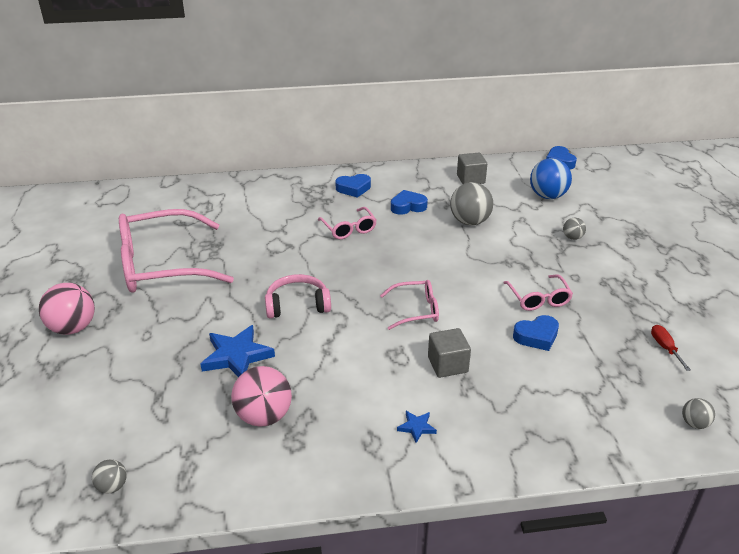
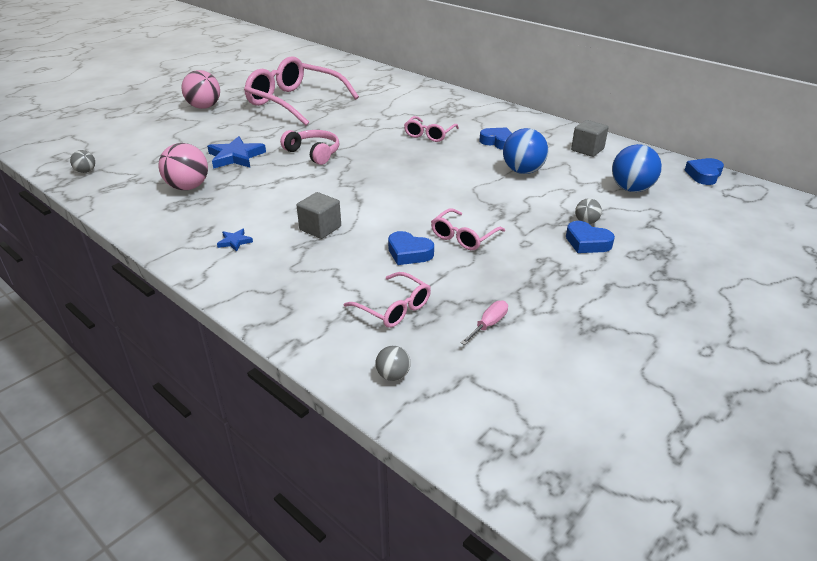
camera: 50 degrees right, 0 degrees up
blue heart [335,174,371,198] -> blue heart moved to [566,221,615,253]
pink glasses [380,280,439,330] -> pink glasses moved to [344,272,431,328]
grey ball [450,182,493,225] -> blue ball [503,128,548,174]
red screwdriver [651,325,691,371] -> pink screwdriver [460,300,508,345]

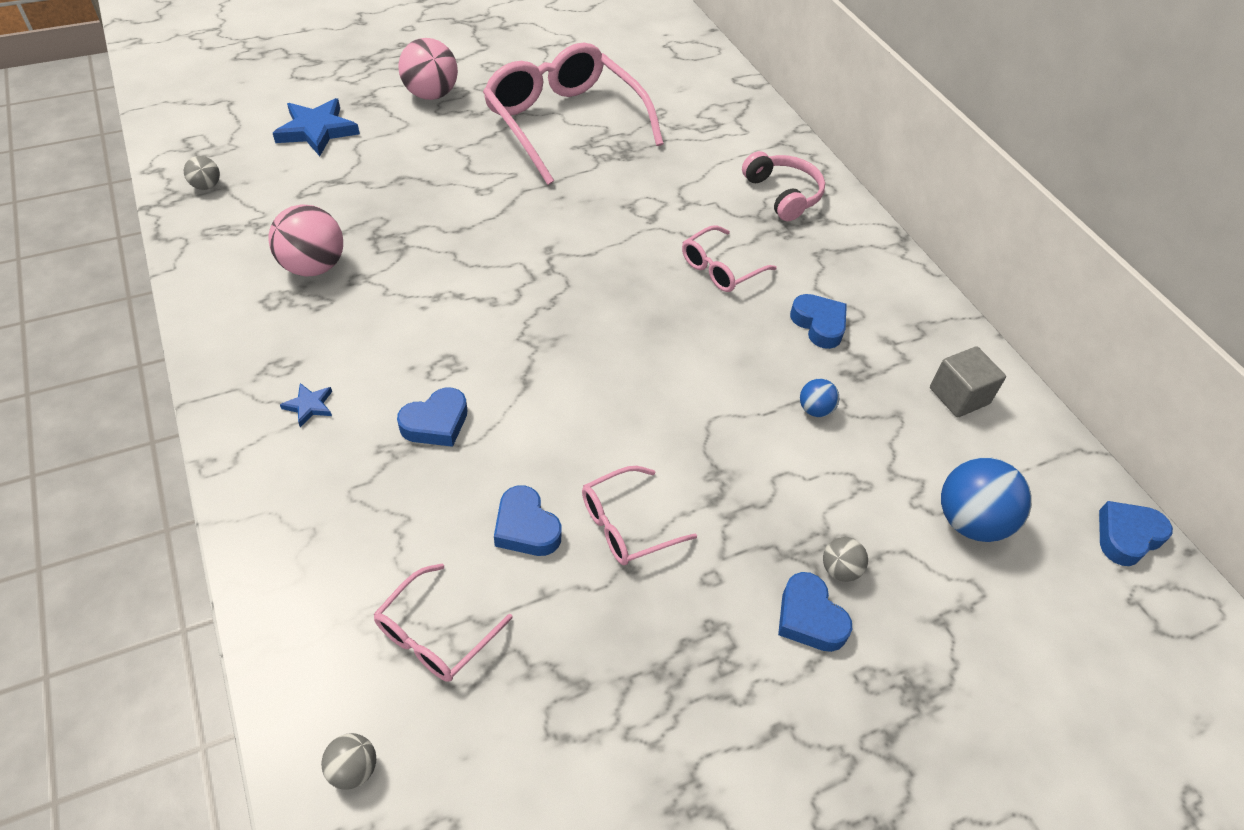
camera: 20 degrees right, 15 degrees up
blue star [207,136,266,169] -> blue star moved to [273,98,360,156]
pink headphones [280,130,339,165] -> pink headphones moved to [742,151,825,221]
grey cube [296,192,341,239] -> blue heart [397,388,467,447]
pink glasses [344,272,431,328] -> pink glasses turned 60 degrees clockwise [373,563,513,682]
pink screwdriver [460,300,508,345] -> none
blue ball [503,128,548,174] -> blue ball [800,379,839,417], size x0.51

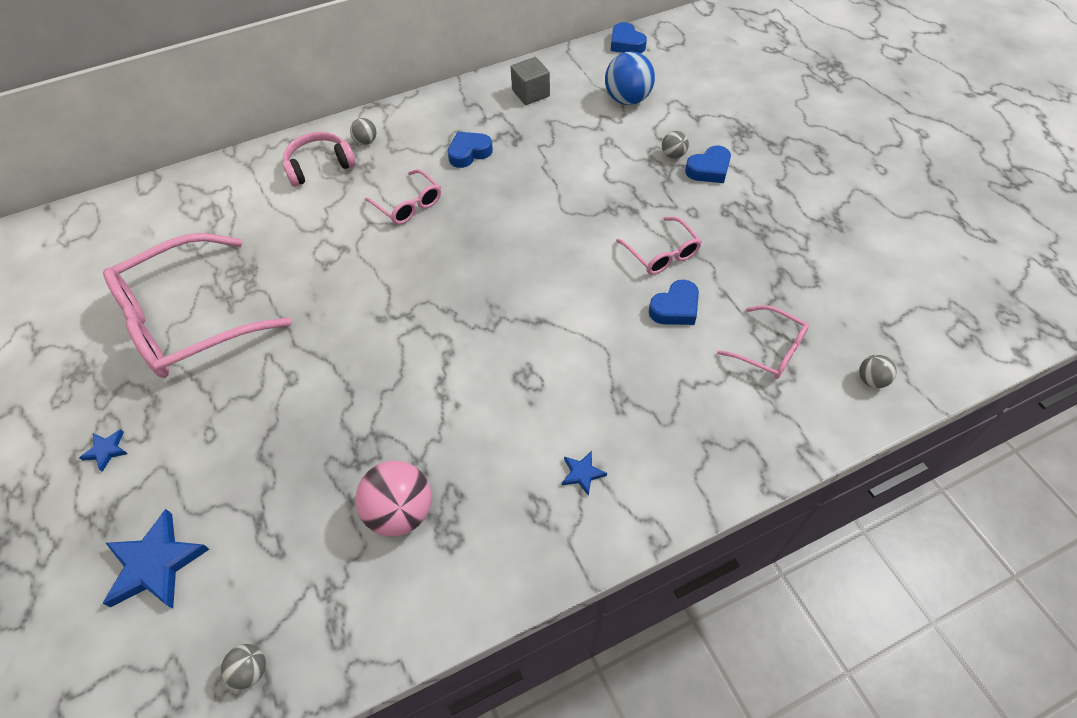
camera: 85 degrees left, 5 degrees up
blue heart [397,388,467,447] -> none
pink ball [398,38,458,100] -> blue star [79,429,128,472]
blue ball [800,379,839,417] -> none
none -> grey ball [350,118,376,145]

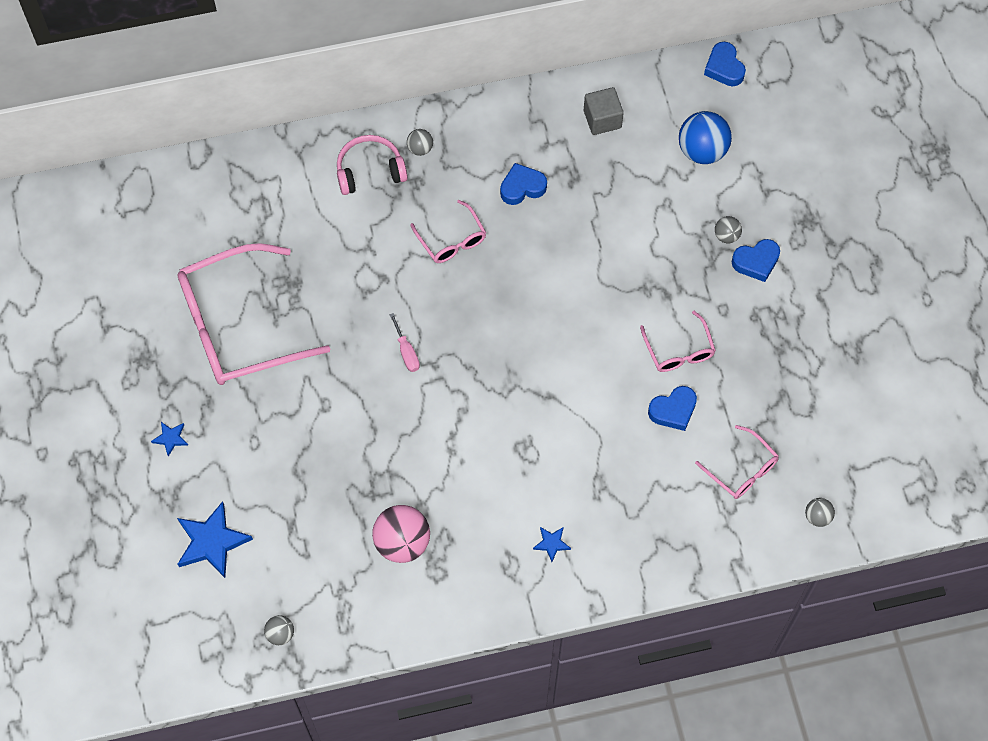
camera: 10 degrees right, 10 degrees up
none -> pink screwdriver [389,313,420,372]

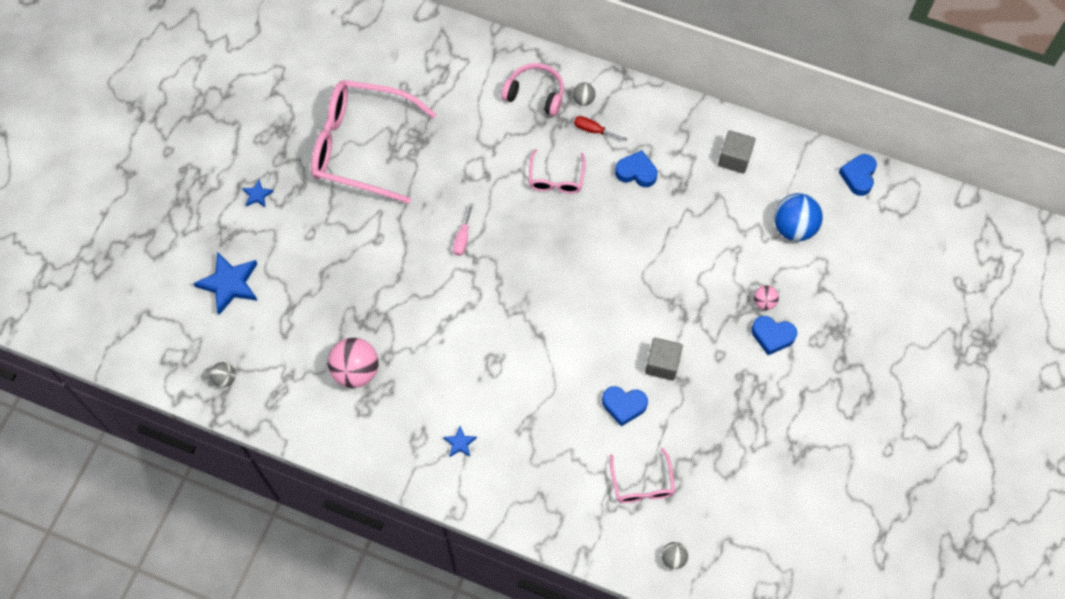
camera: 35 degrees right, 0 degrees up
pink glasses [640,311,716,372] -> grey cube [645,338,683,381]
grey ball [715,216,742,243] -> pink ball [754,285,779,310]
none -> red screwdriver [574,116,627,142]

